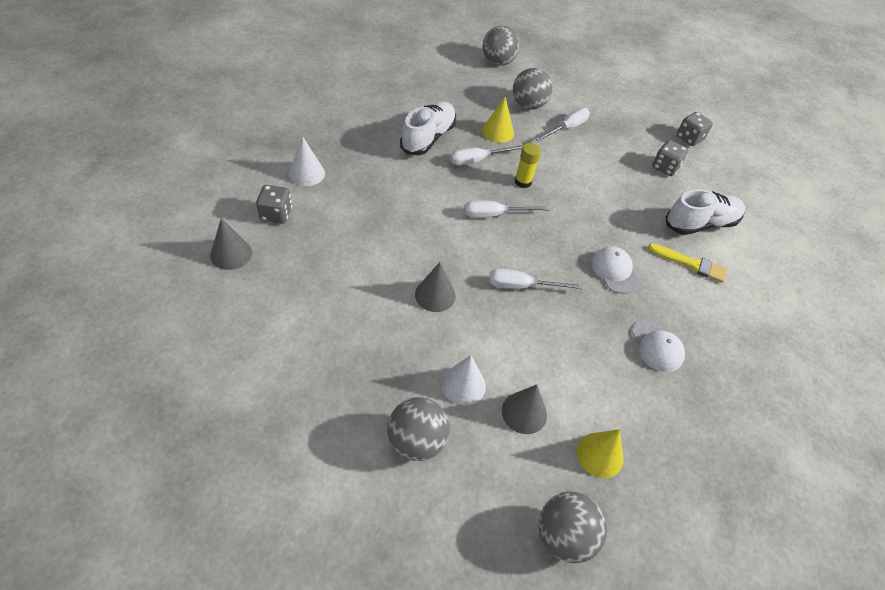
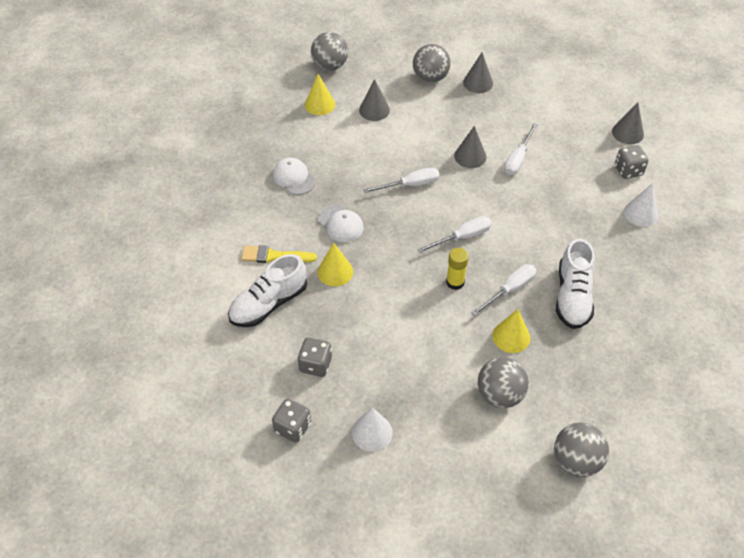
camera: 165 degrees right, 0 degrees up
white cone [441,355,486,405] -> white cone moved to [352,407,393,452]
white screwdriver [535,108,590,142] -> white screwdriver moved to [505,123,538,175]
none -> yellow cone [318,243,353,286]
none -> grey cone [463,52,493,93]

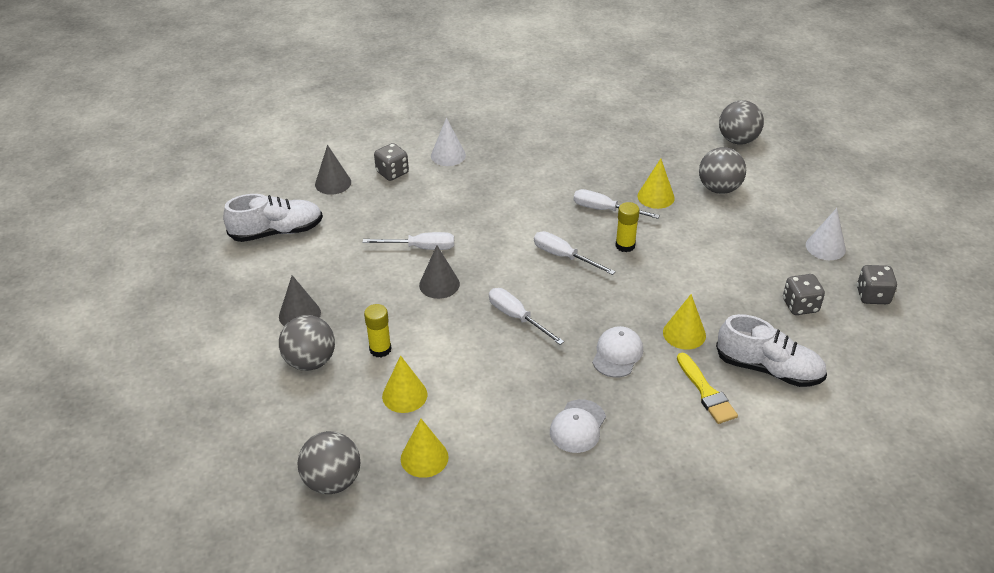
camera: 115 degrees left, 10 degrees down
grey cone [359,79,390,121] -> yellow cone [382,355,427,413]
white shoe [556,239,595,329] -> white shoe moved to [223,194,323,242]
none -> yellow glue stick [364,304,392,357]

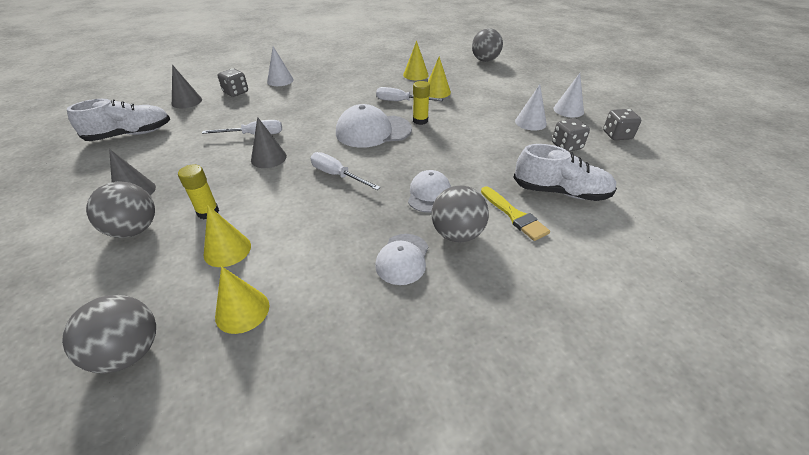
camera: 10 degrees left, 0 degrees up
white screwdriver [534,231,616,275] -> white cap [336,104,412,148]
yellow cone [663,294,706,350] -> yellow cone moved to [403,41,429,80]
grey ball [699,147,746,194] -> grey ball moved to [431,186,489,242]
none -> white cone [515,84,547,131]

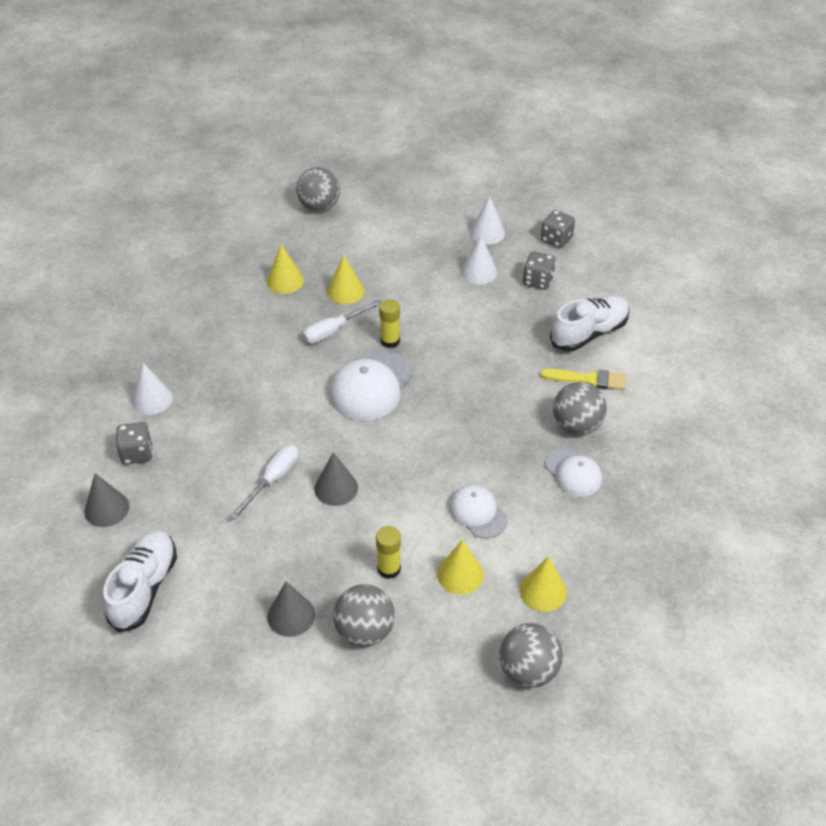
camera: 50 degrees left, 5 degrees up
white screwdriver [310,152,381,190] -> none
white cap [408,170,451,213] -> white cap moved to [449,485,508,538]

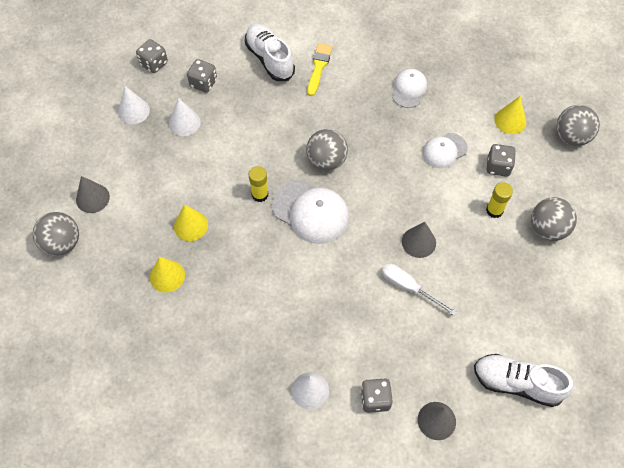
camera: 85 degrees left, 15 degrees up
grey cone [267,581,315,637] -> grey cone moved to [76,176,110,213]
white screwdriver [303,300,381,343] -> none
yellow cone [437,539,484,594] -> grey dice [487,144,516,177]
white cap [545,448,602,497] -> white cap turned 45 degrees counterclockwise [392,69,427,108]
grey ball [553,382,606,435] -> grey ball moved to [306,129,348,171]

